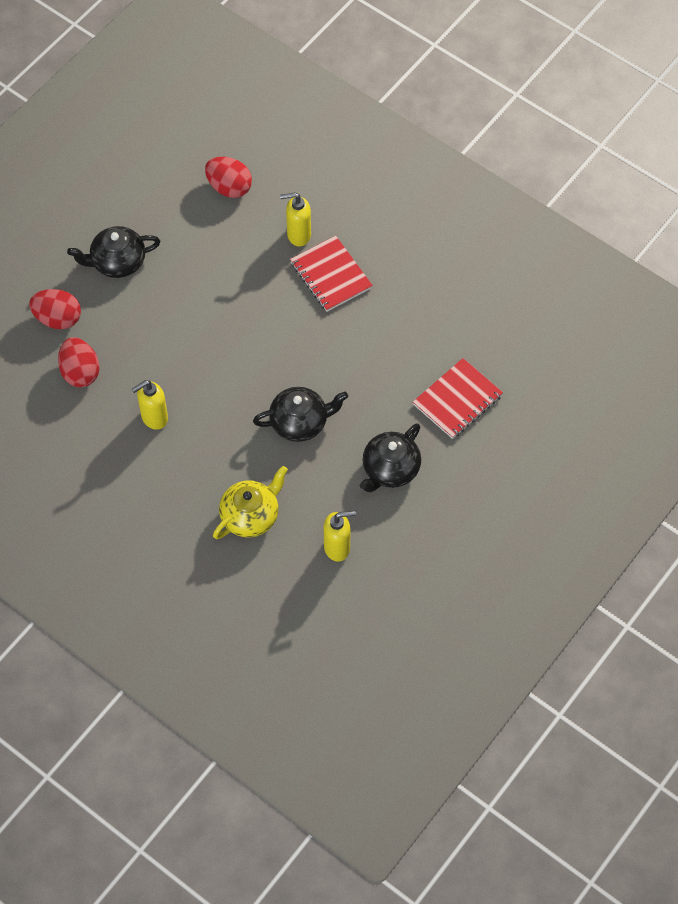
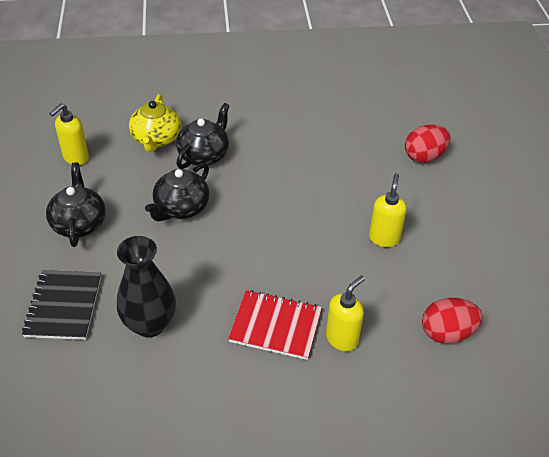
camera: 135 degrees right, 15 degrees down
red egg [58,337,100,387] -> none
black teapot [67,226,160,278] -> black teapot moved to [176,103,229,169]
yellow soap dispenser [132,380,168,430] -> yellow soap dispenser moved to [369,173,407,247]
red notebook [413,358,503,439] -> black notebook [22,270,101,340]
none -> black vase [117,236,176,338]

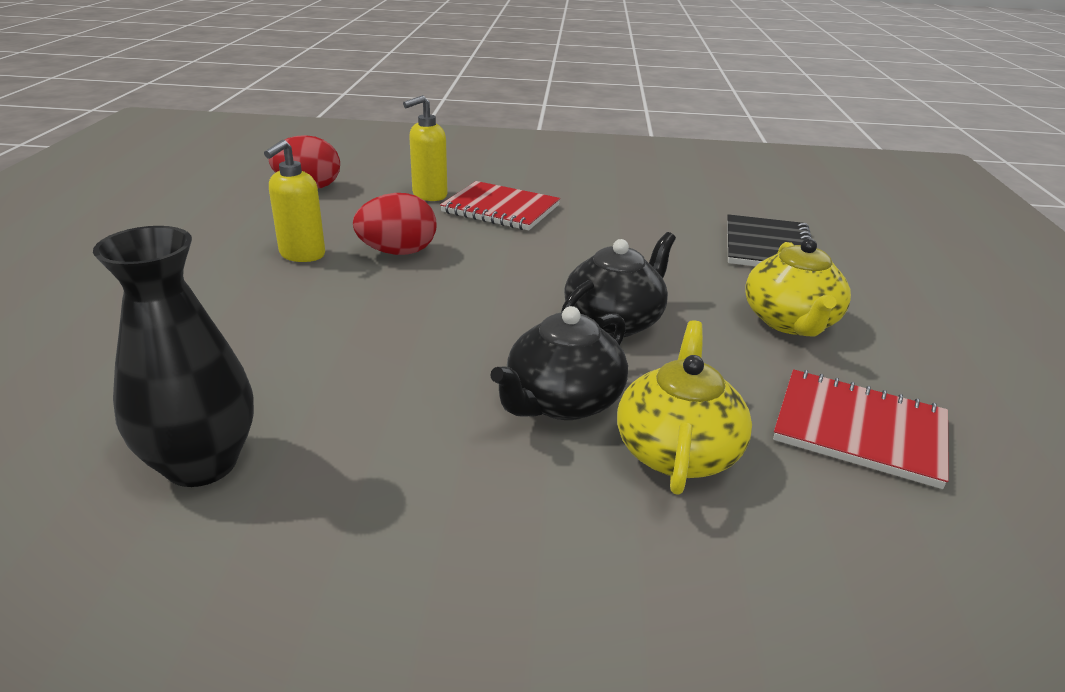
camera: 170 degrees left, 15 degrees down
black teapot [46,162,106,247] -> yellow teapot [745,238,851,337]
yellow soap dispenser [49,103,89,165] -> red notebook [773,369,949,489]
black vase [117,236,176,338] -> black vase moved to [93,226,254,487]
red egg [405,125,451,163] -> red egg moved to [353,193,436,255]

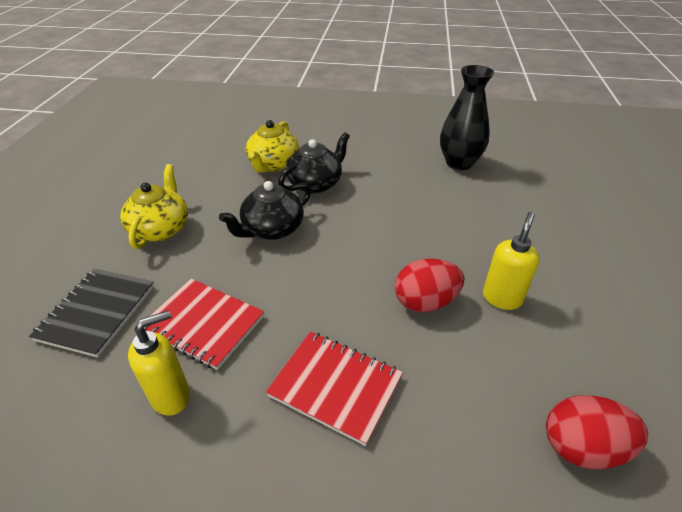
camera: 175 degrees left, 10 degrees up
yellow soap dispenser [403,95,448,201] -> yellow soap dispenser moved to [128,310,190,416]
red notebook [773,369,949,489] -> red notebook moved to [144,279,264,370]

